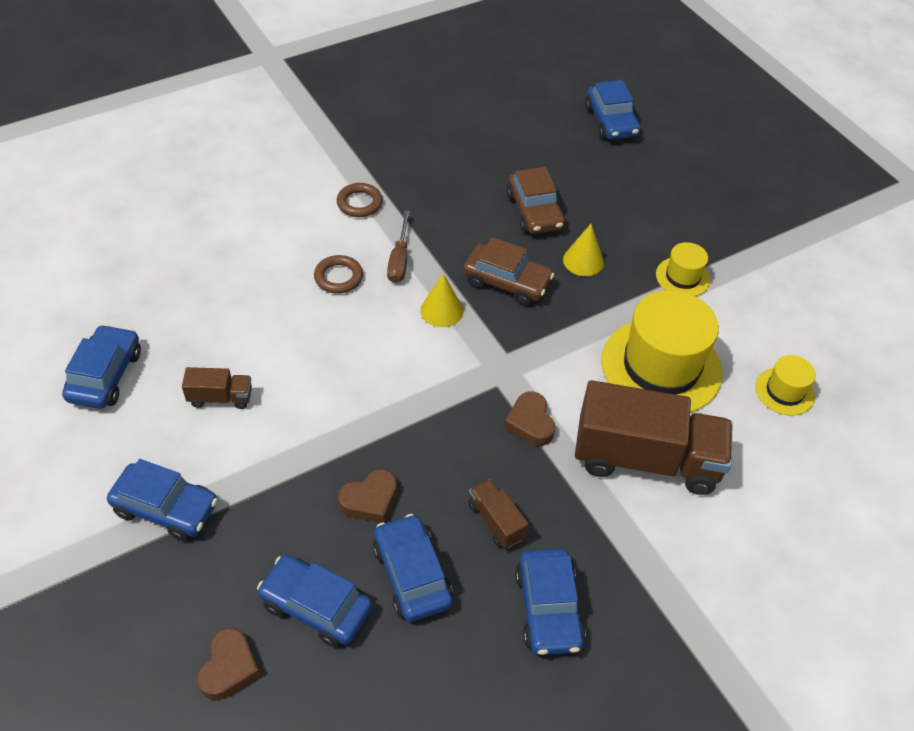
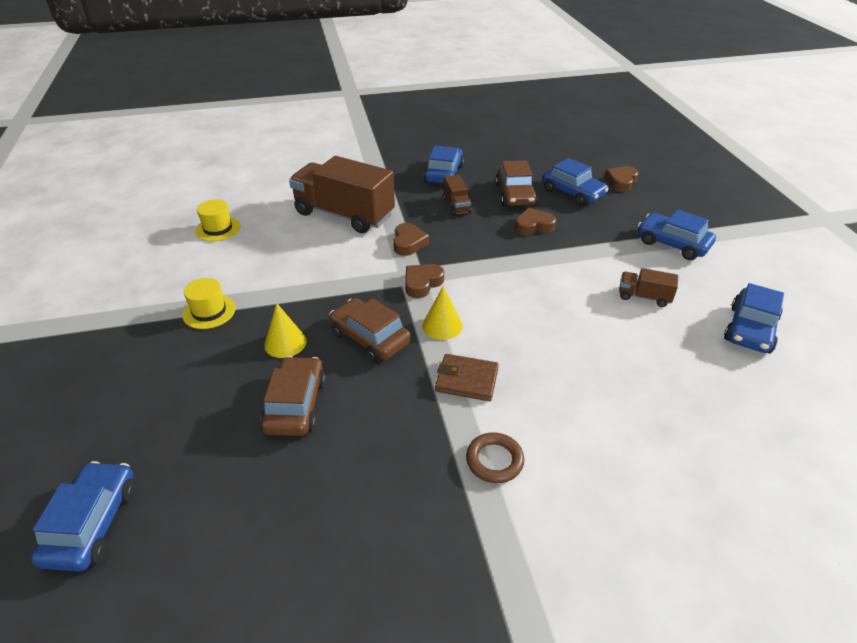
camera: 160 degrees left, 10 degrees down
brown ring [314,255,363,294] -> none
blue car [373,514,453,622] -> brown car [495,161,538,206]
brown screwdriver [387,211,410,283] -> brown wallet [435,354,499,401]
yellow hat [601,290,722,413] -> none
none -> brown heart [405,264,444,298]

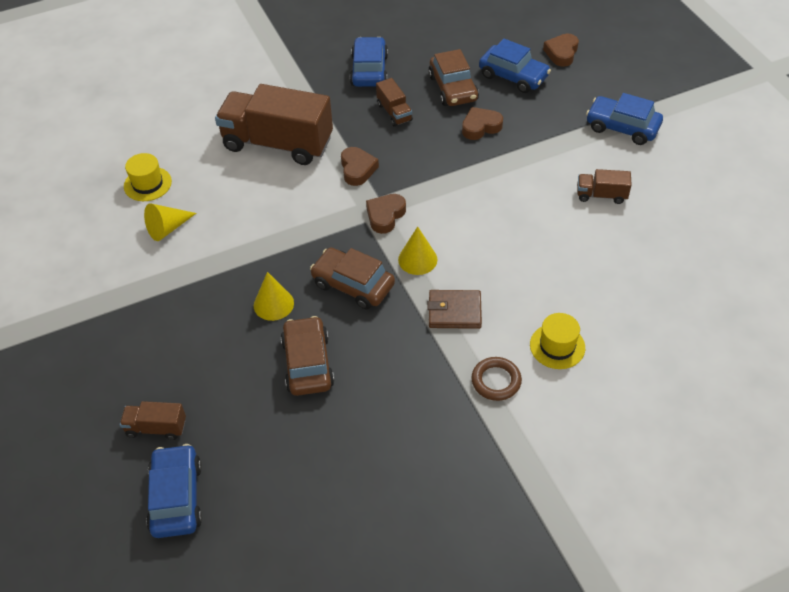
camera: 10 degrees left, 10 degrees up
yellow hat [182,278,236,329] -> yellow hat moved to [530,313,585,369]
blue car [724,283,784,353] -> none
none -> brown truck [120,401,186,440]
none -> yellow cone [144,203,196,241]

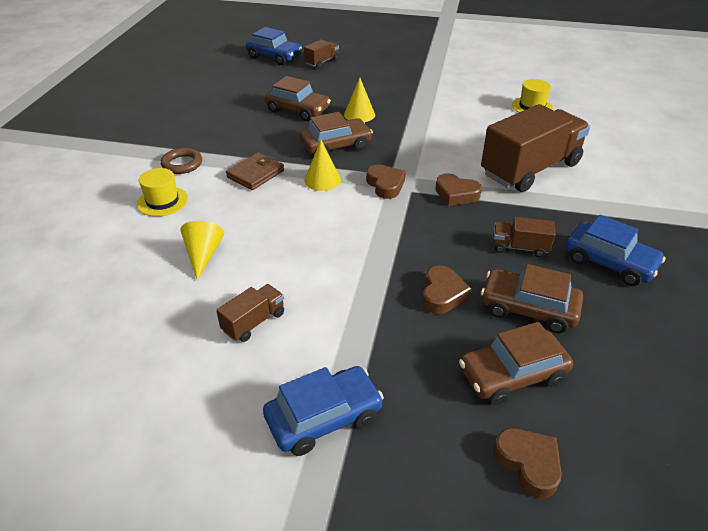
camera: 125 degrees right, 10 degrees down
yellow cone [144,203,196,241] -> yellow cone moved to [180,221,224,281]
blue car [479,39,551,93] -> brown car [459,322,573,405]

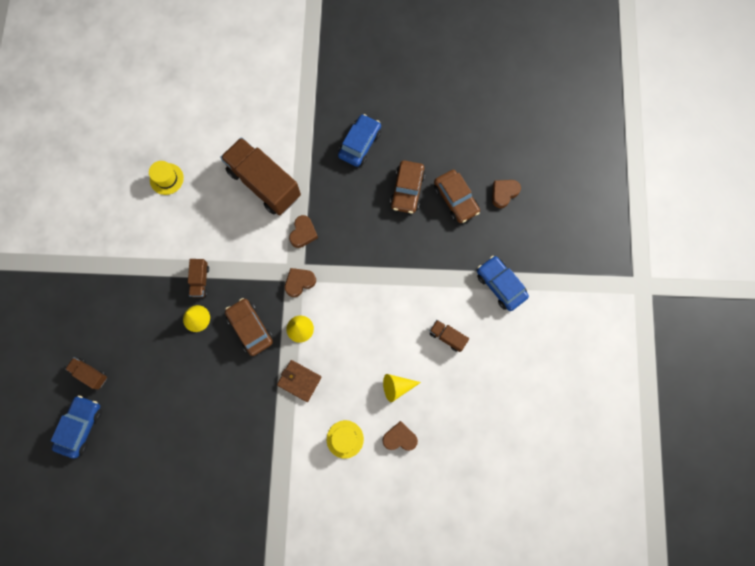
camera: 100 degrees left, 35 degrees up
brown ring [161,148,202,174] -> none
brown car [265,76,331,121] -> none
brown heart [422,265,471,314] -> brown heart moved to [382,421,418,451]
brown truck [493,217,556,258] -> brown truck moved to [188,259,209,298]

